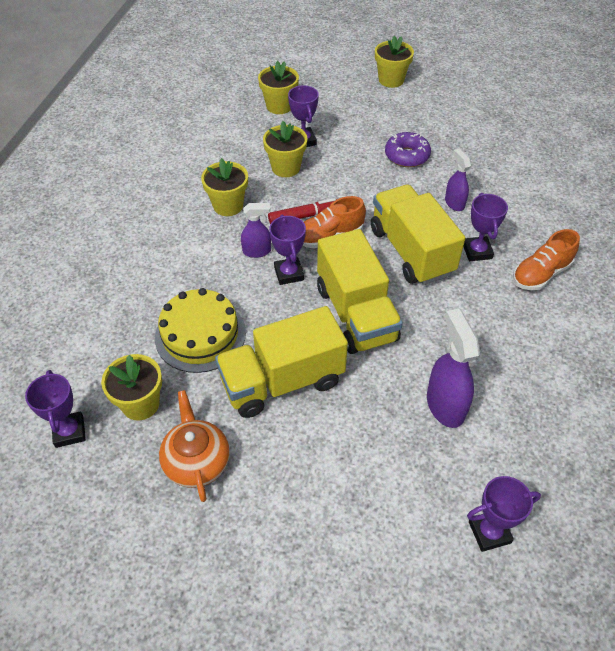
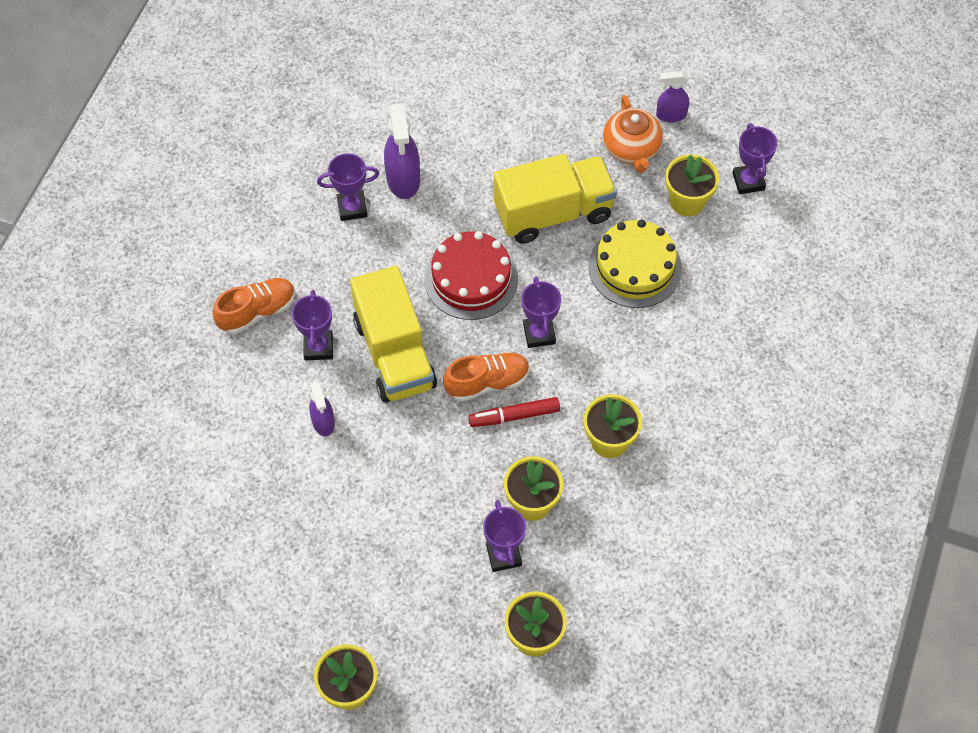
camera: 175 degrees left, 10 degrees up
purple spray bottle [241,203,271,258] -> purple spray bottle moved to [656,71,689,122]
yellow truck [317,229,403,354] -> red cake [424,231,518,320]
purple donut [385,132,431,167] -> none
purple trophy [467,476,541,552] -> purple trophy moved to [317,153,379,221]

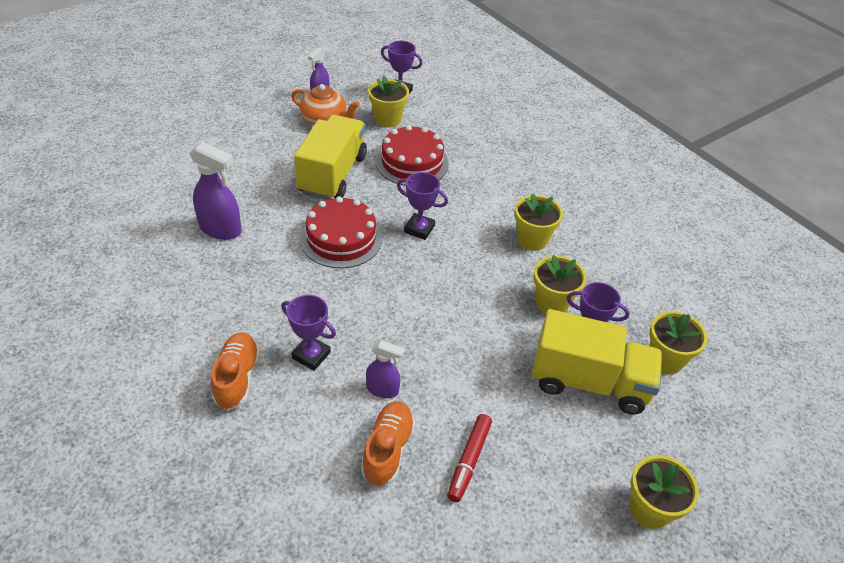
camera: 60 degrees left, 15 degrees down
purple trophy [317,153,379,221] -> none
yellow truck [350,266,437,403] -> yellow truck moved to [532,309,662,415]
orange shoe [443,352,530,402] -> orange shoe moved to [361,401,415,487]
red marker [468,397,560,427] -> red marker moved to [447,414,492,502]
yellow cake [588,220,682,308] -> red cake [376,125,449,186]

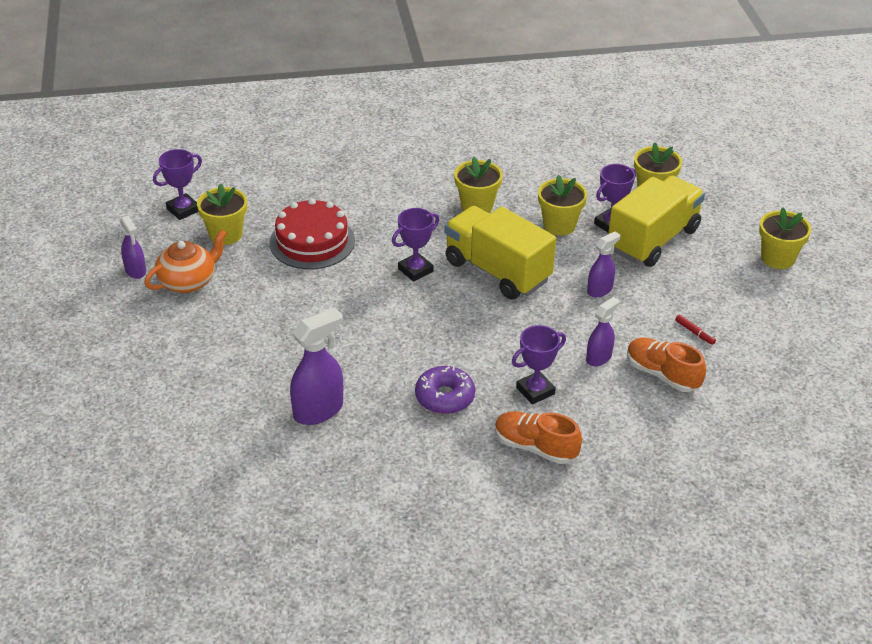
camera: 60 degrees left, 5 degrees down
yellow truck [294,115,367,200] -> yellow truck moved to [445,206,556,300]
red cake [300,196,382,268] -> none
red marker [447,414,492,502] -> red marker [675,315,716,345], size x0.56
none -> purple donut [415,366,475,414]
none -> purple spray bottle [587,232,620,297]

